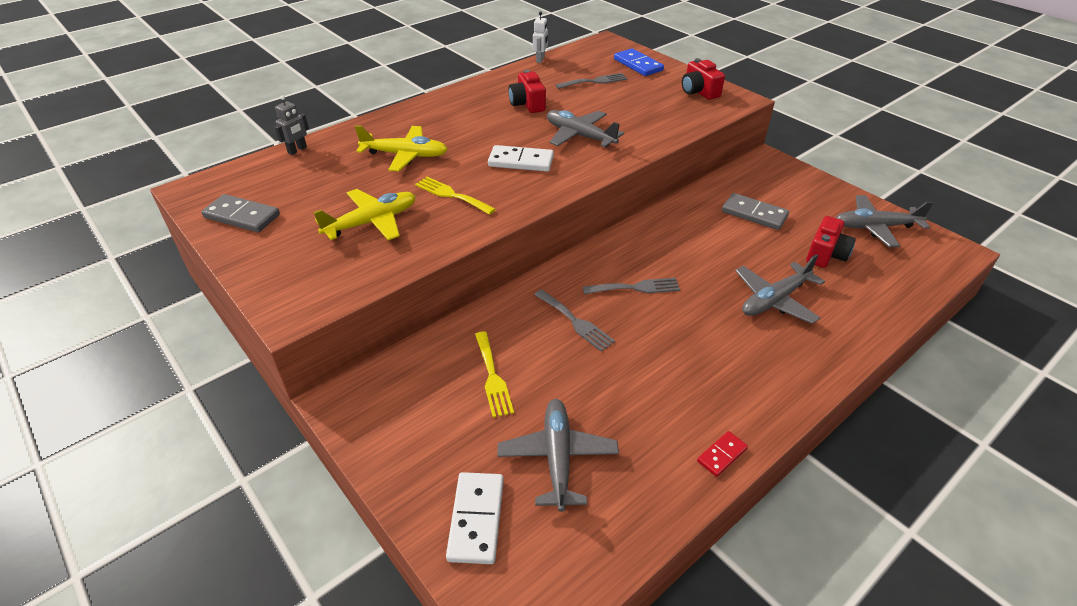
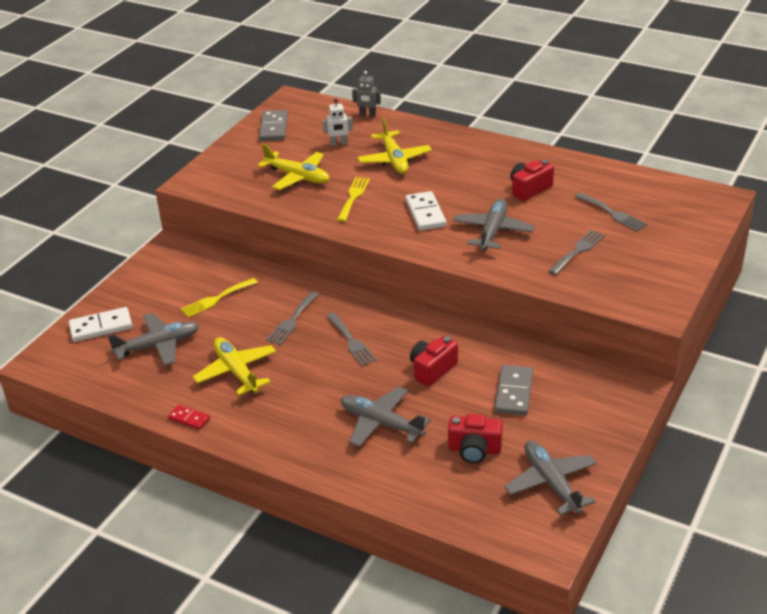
camera: 70 degrees right, 5 degrees down
white robot [533,11,548,63] -> white robot moved to [323,99,353,146]
blue domino [614,48,664,76] -> none
red camera [682,58,725,100] -> red camera moved to [410,336,458,387]
none -> yellow plane [193,337,276,395]
none -> grey fork [549,230,605,275]

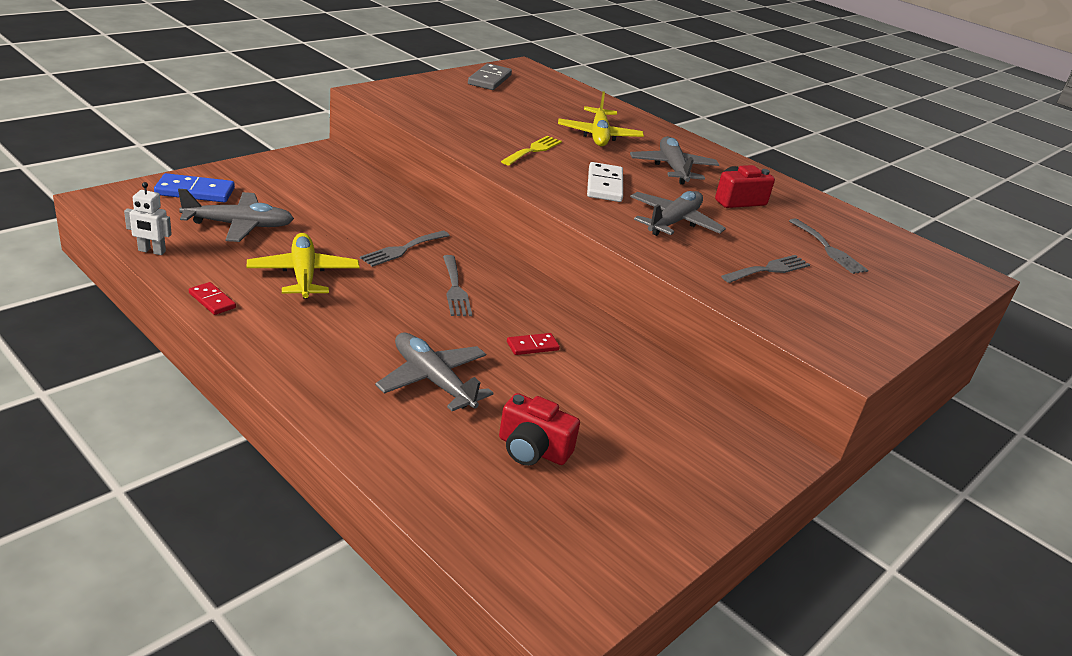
camera: 10 degrees right, 5 degrees down
white domino [69,307,132,342] -> blue domino [154,173,235,202]
yellow fork [181,278,258,318] -> none
yellow plane [257,144,329,190] -> none
white robot [323,99,353,146] -> white robot moved to [124,182,172,255]
grey robot [352,71,381,117] -> none
red camera [410,336,458,387] -> red domino [507,333,560,355]
grey domino [494,365,533,415] -> none
grey plane [505,440,597,515] -> grey plane moved to [630,136,719,184]

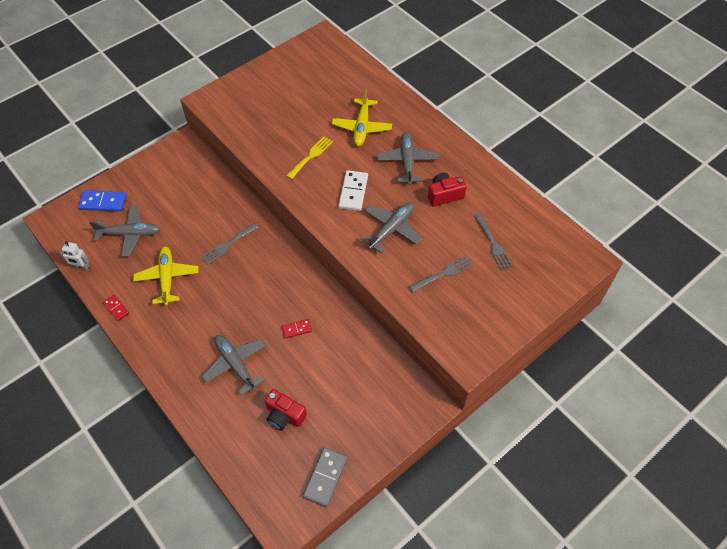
camera: 10 degrees right, 25 degrees up
grey fork [443,255,472,316] -> none
grey domino [468,63,512,90] -> grey domino moved to [303,447,348,507]

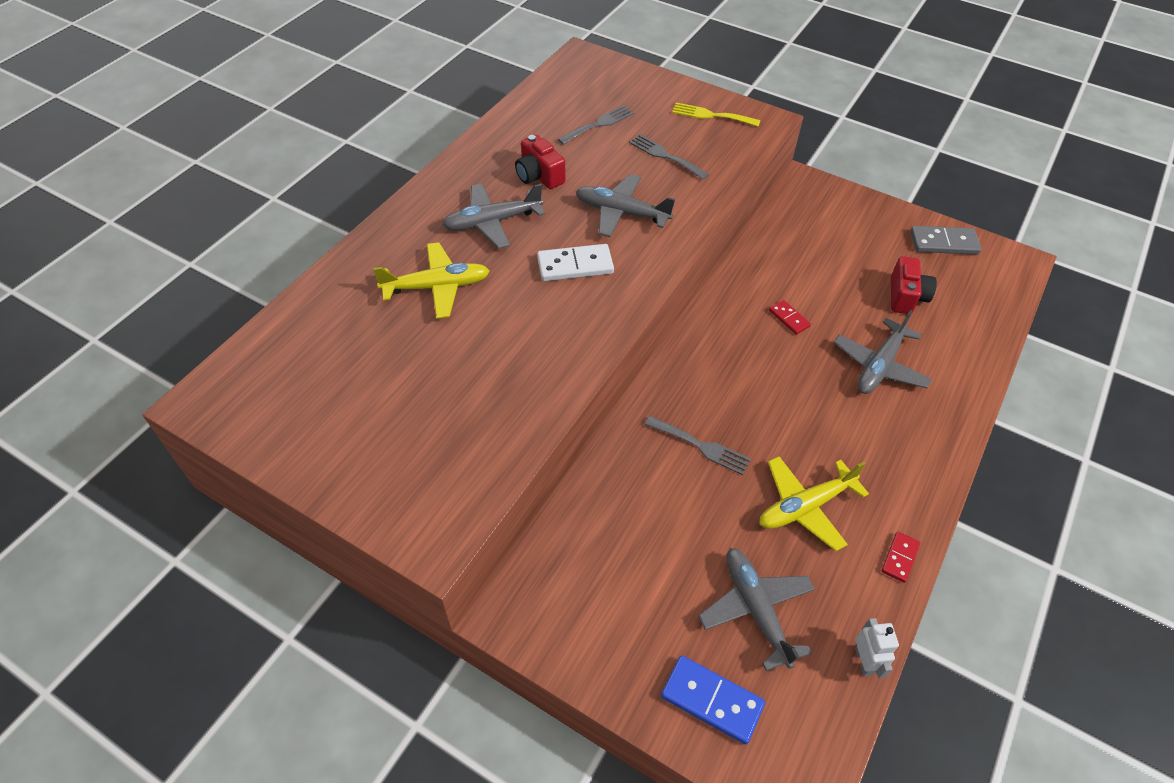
camera: 110 degrees left, 5 degrees down
blue domino [78,190,126,212] -> blue domino turned 45 degrees counterclockwise [661,656,765,744]
yellow fork [287,136,333,179] -> yellow fork moved to [672,103,760,127]

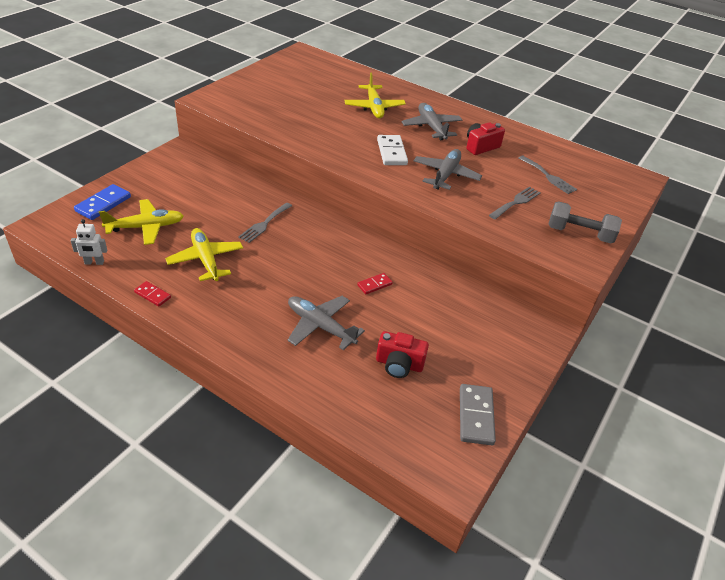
camera: 90 degrees right, 10 degrees down
yellow fork [672,103,760,127] -> grey dumbbell [548,201,622,243]
grey plane [698,548,815,671] -> yellow plane [99,199,184,245]

